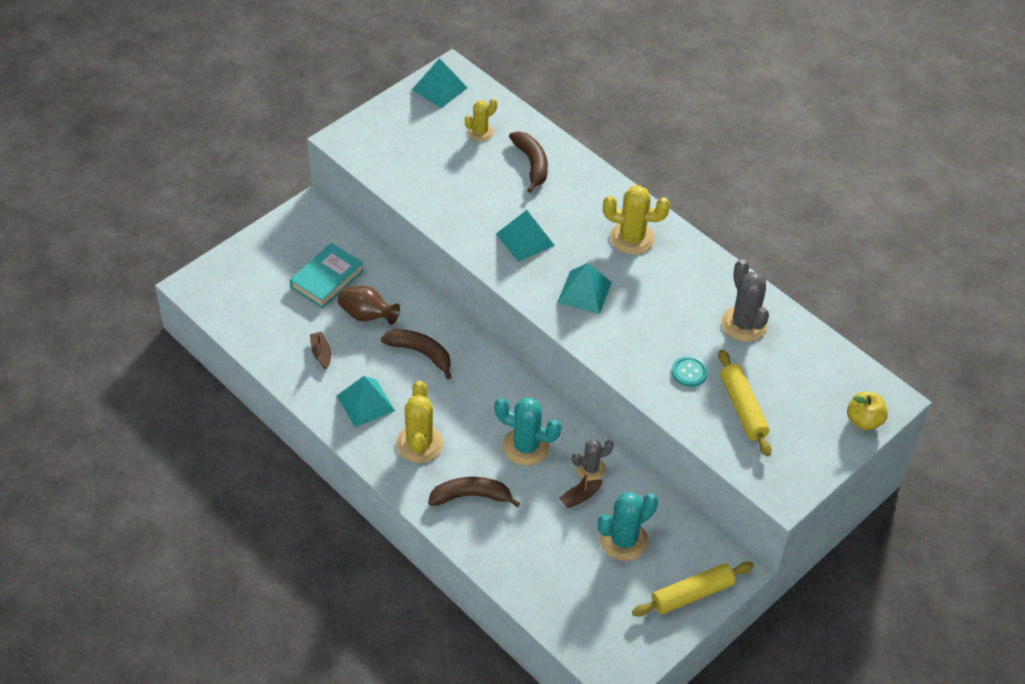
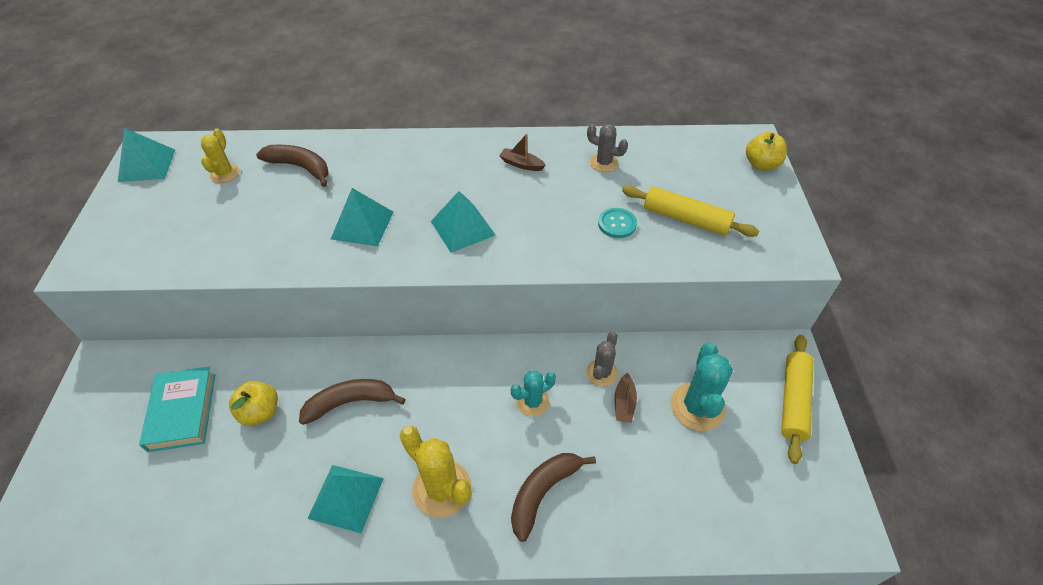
camera: 45 degrees left, 0 degrees up
brown boat [310,332,331,370] -> brown boat moved to [499,133,546,171]
brown vase [338,286,400,325] -> yellow apple [229,381,278,426]
turquoise cactus [494,398,562,466] -> turquoise cactus [511,371,556,417], size x0.61
yellow cactus [603,185,670,255] -> none
grey cactus [721,259,769,342] -> grey cactus [587,124,628,172], size x0.61

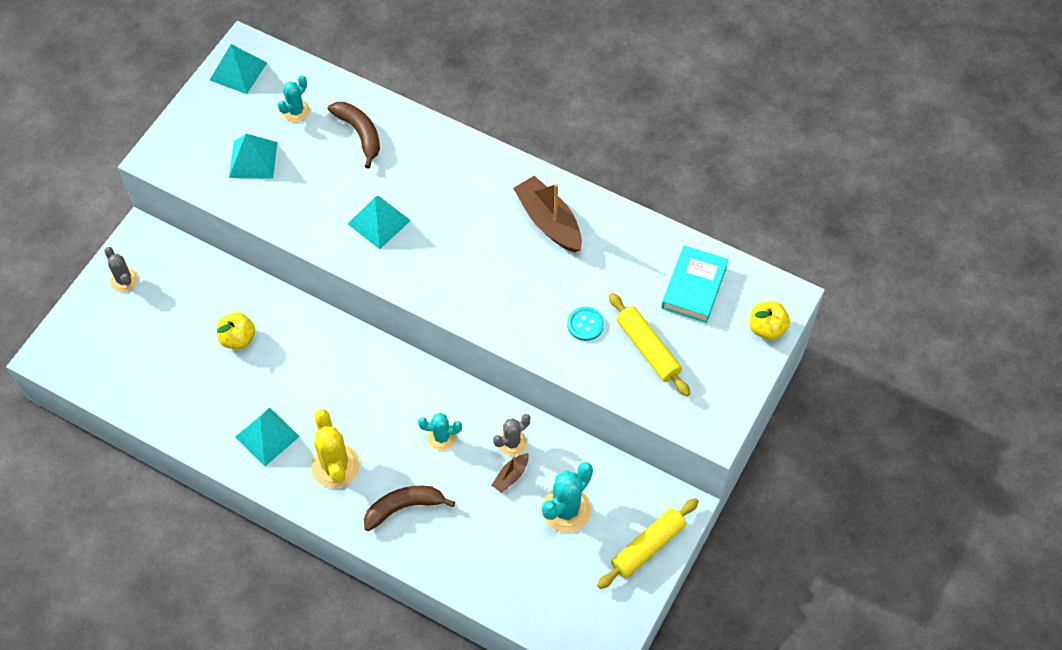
camera: 30 degrees right, 10 degrees up
turquoise book [139,367,215,452] -> turquoise book moved to [661,245,729,323]
yellow cactus [201,129,240,183] -> turquoise cactus [278,75,310,122]
brown banana [299,379,405,425] -> none
turquoise pyramid [431,191,495,253] -> turquoise pyramid moved to [229,134,277,179]
brown boat [499,133,546,171] -> brown boat [513,176,582,252], size x2.02
grey cactus [587,124,628,172] -> grey cactus moved to [104,247,138,292]

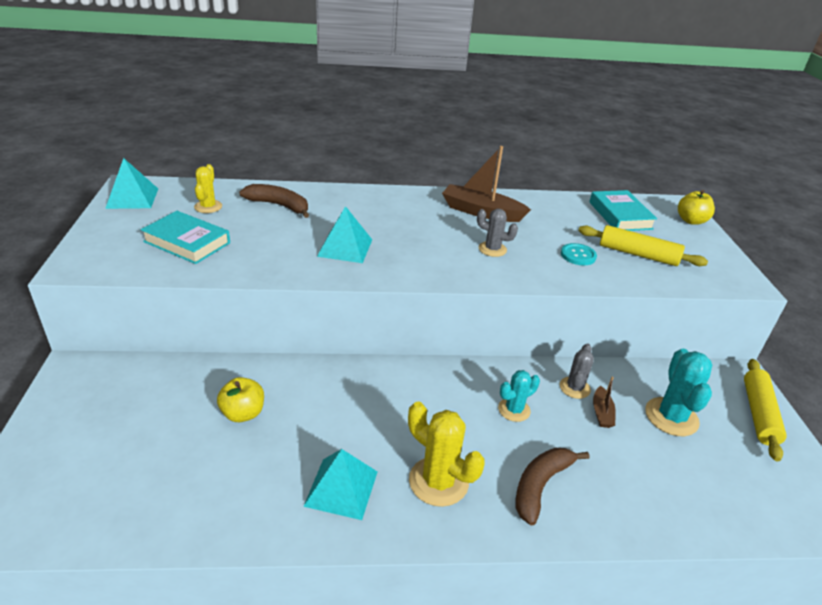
camera: 35 degrees left, 25 degrees down
grey cactus [104,247,138,292] -> grey cactus moved to [477,209,518,257]
turquoise pyramid [229,134,277,179] -> turquoise book [141,211,230,264]
turquoise cactus [278,75,310,122] -> yellow cactus [194,164,222,213]

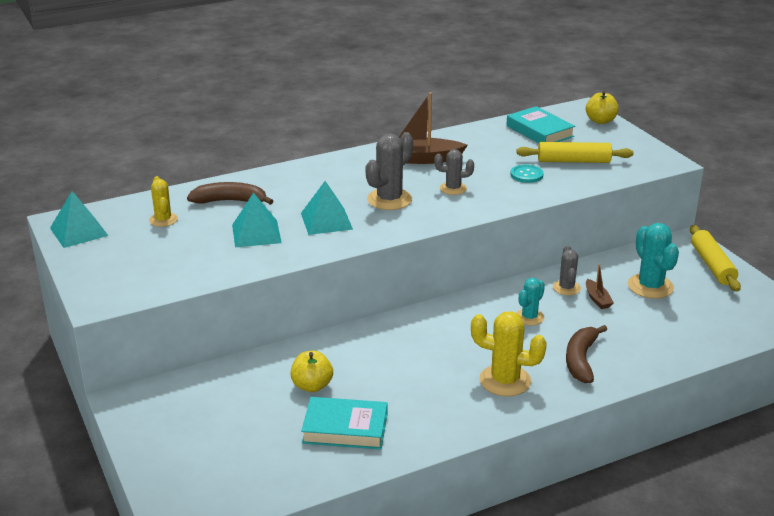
camera: 20 degrees left, 5 degrees down
turquoise book [141,211,230,264] -> turquoise book moved to [301,397,387,449]
turquoise pyramid [303,449,377,520] -> turquoise pyramid moved to [232,193,282,248]
none -> grey cactus [365,132,413,210]

